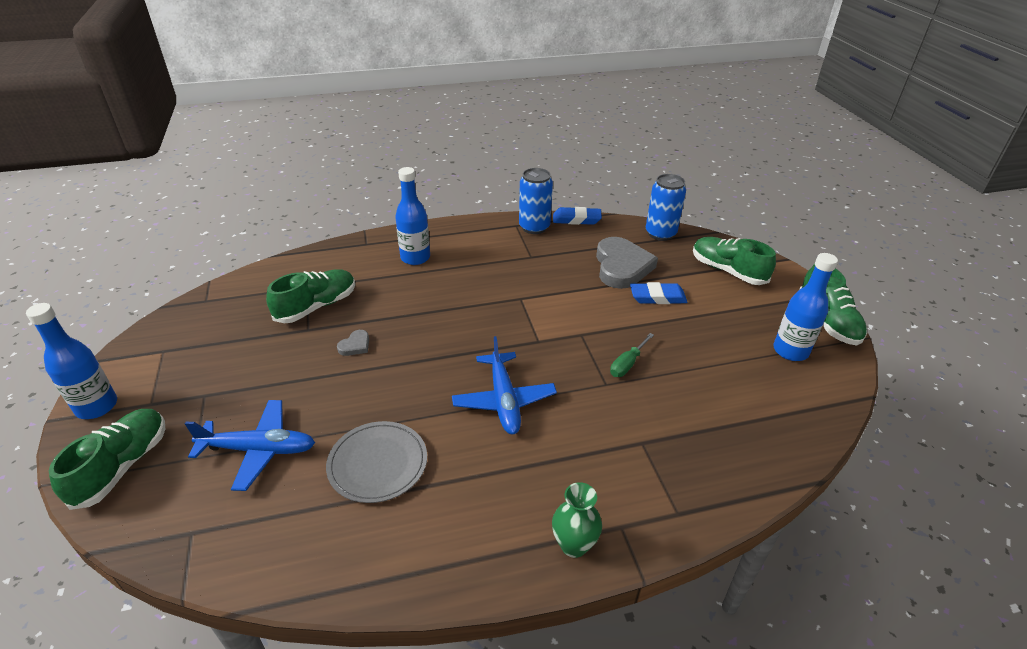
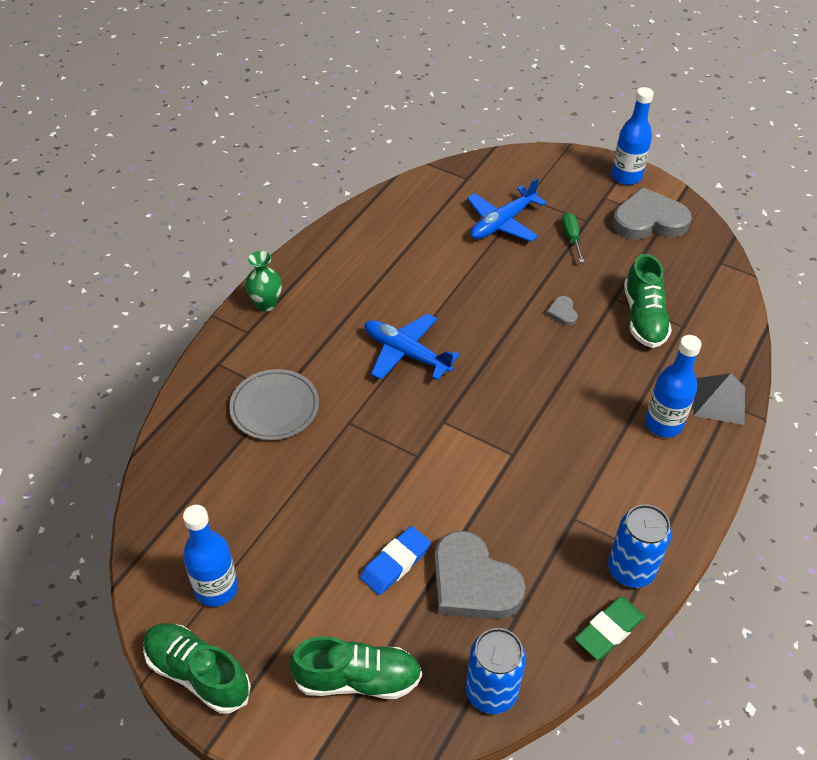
camera: 135 degrees right, 10 degrees up
green shoe [49,409,165,510] -> none
grey plate [326,421,427,503] -> grey plate moved to [229,369,319,440]
blue eraser [553,207,602,225] -> green eraser [575,597,645,660]
green screwdriver [610,333,654,377] -> green screwdriver moved to [562,213,584,263]
none -> grey heart [612,187,692,240]
none -> grey pyramid [694,373,745,425]

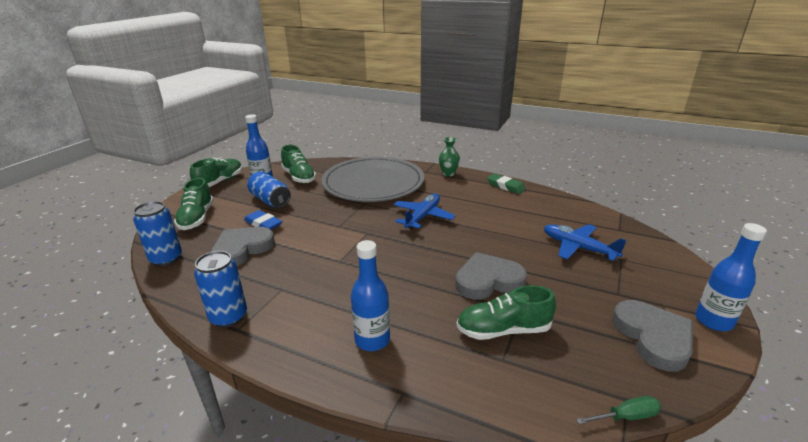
camera: 85 degrees right, 20 degrees down
grey plate [229,369,319,440] -> grey plate [321,157,424,202], size x2.07
grey heart [546,296,578,326] -> grey heart [455,252,527,300], size x2.34
green screwdriver [562,213,584,263] -> green screwdriver moved to [576,396,661,425]
green eraser [575,597,645,660] -> green eraser moved to [487,173,526,194]
grey pyramid [694,373,745,425] -> none
none -> blue can [247,171,291,208]
none -> green shoe [281,145,316,183]

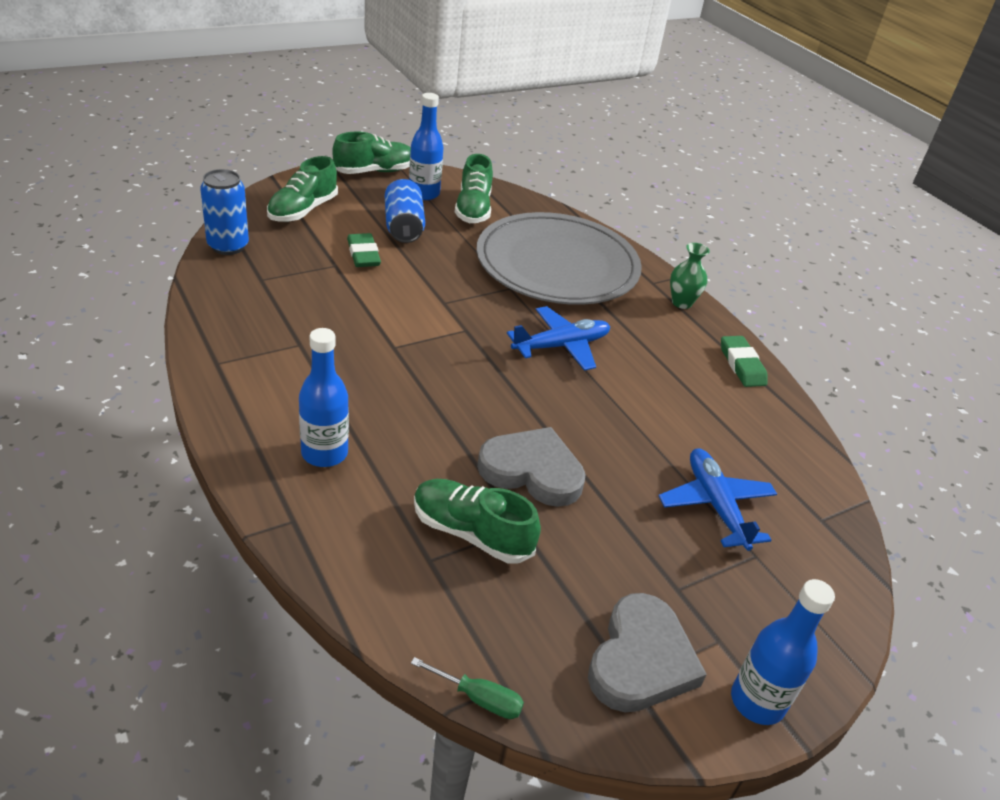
camera: 30 degrees right, 10 degrees up
blue can [194,251,247,328] -> none
grey heart [211,227,275,266] -> none
blue eraser [244,210,282,230] -> green eraser [347,233,381,267]

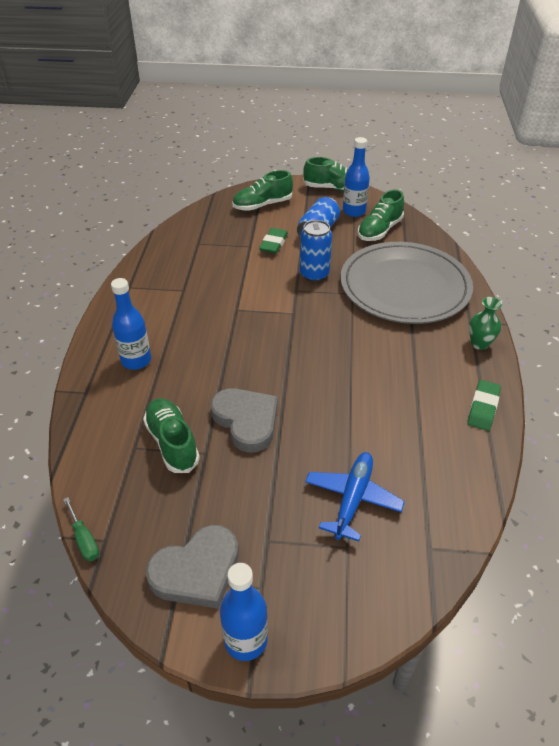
camera: 40 degrees right, 5 degrees up
blue can [200,169,249,255] -> blue can moved to [300,220,332,282]
blue plane [507,306,610,371] -> none

